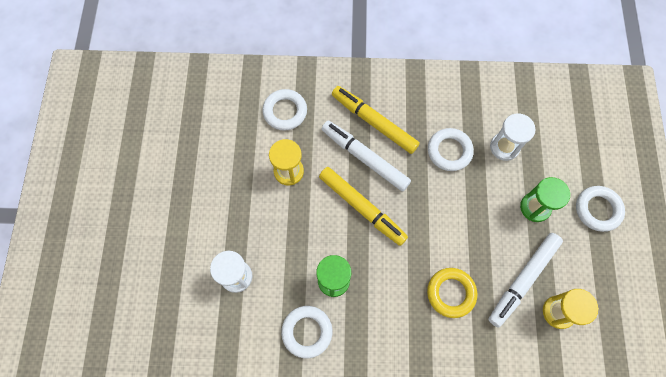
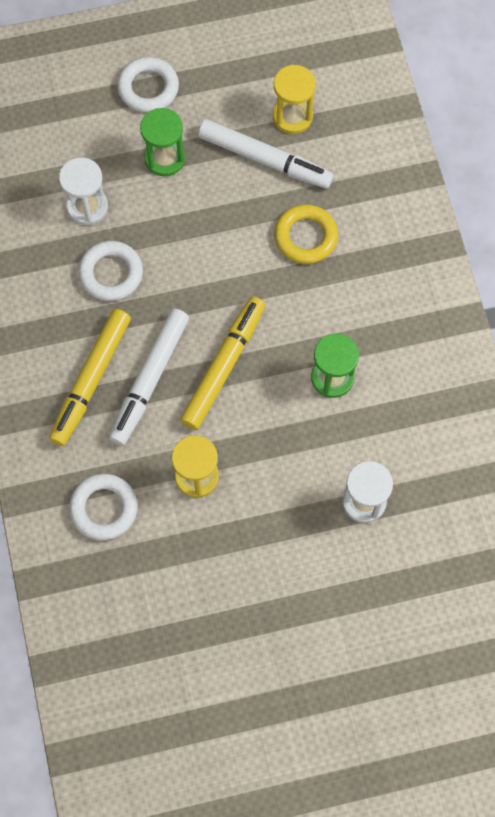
camera: 105 degrees left, 0 degrees up
white ring [281,306,332,358] -> none

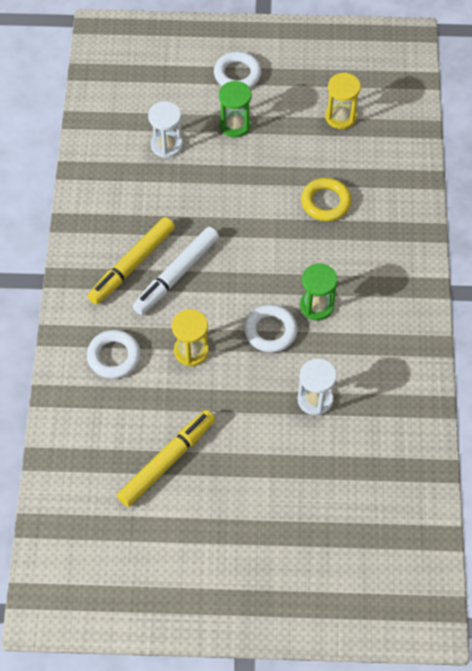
camera: 15 degrees right, 10 degrees down
white ring [78,241,143,301] -> white ring moved to [244,304,298,353]
yellow marker [180,297,265,430] -> yellow marker moved to [117,410,215,507]
white marker [198,119,333,189] -> none

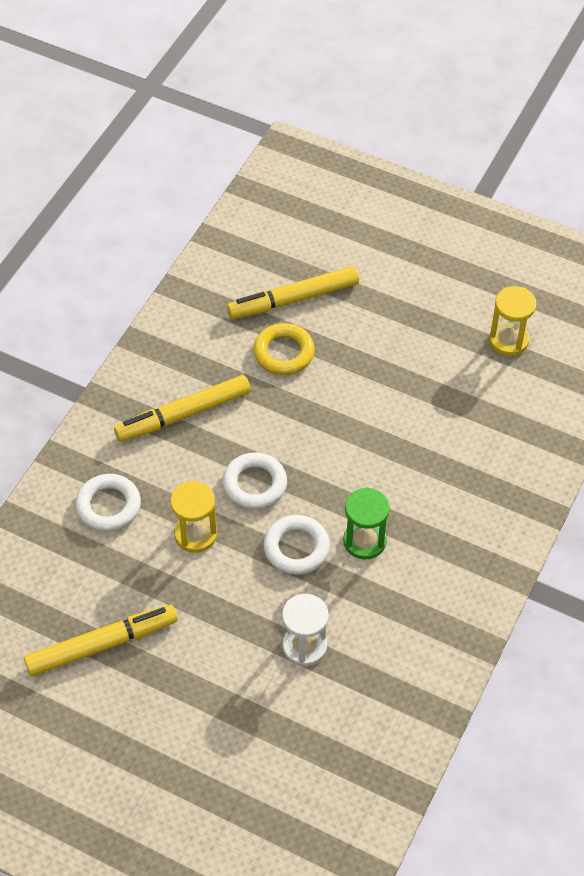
camera: 25 degrees right, 5 degrees down
white marker [132,227,219,315] -> none
white hourglass [148,101,183,158] -> yellow marker [227,266,359,319]
white ring [214,51,262,88] -> white ring moved to [222,452,287,510]
green hourglass [219,81,252,138] -> none
yellow ring [301,178,352,222] -> yellow ring moved to [253,323,315,375]

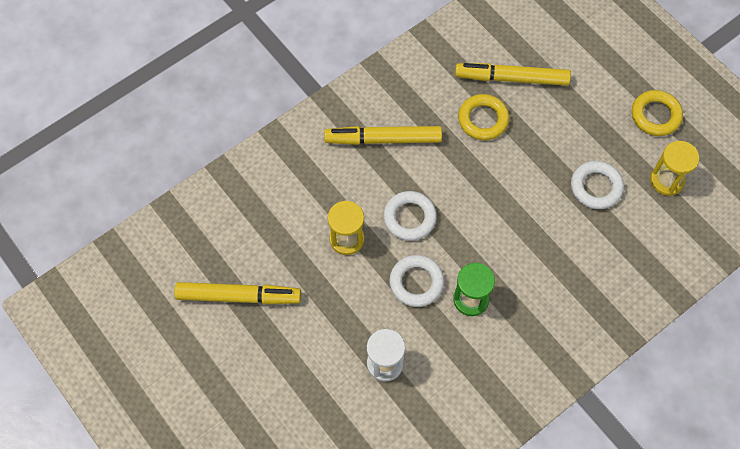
camera: 25 degrees right, 10 degrees up
white ring [75,474,141,532] -> white ring moved to [571,161,624,209]
none -> yellow ring [632,90,683,136]

